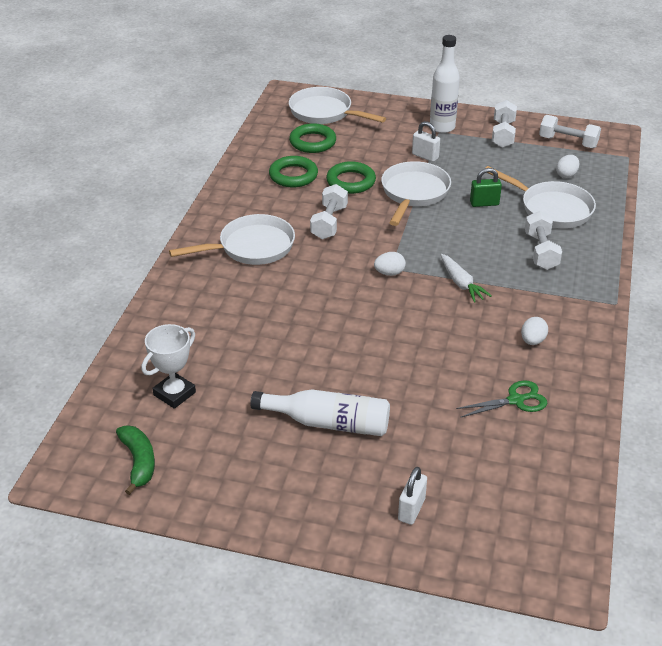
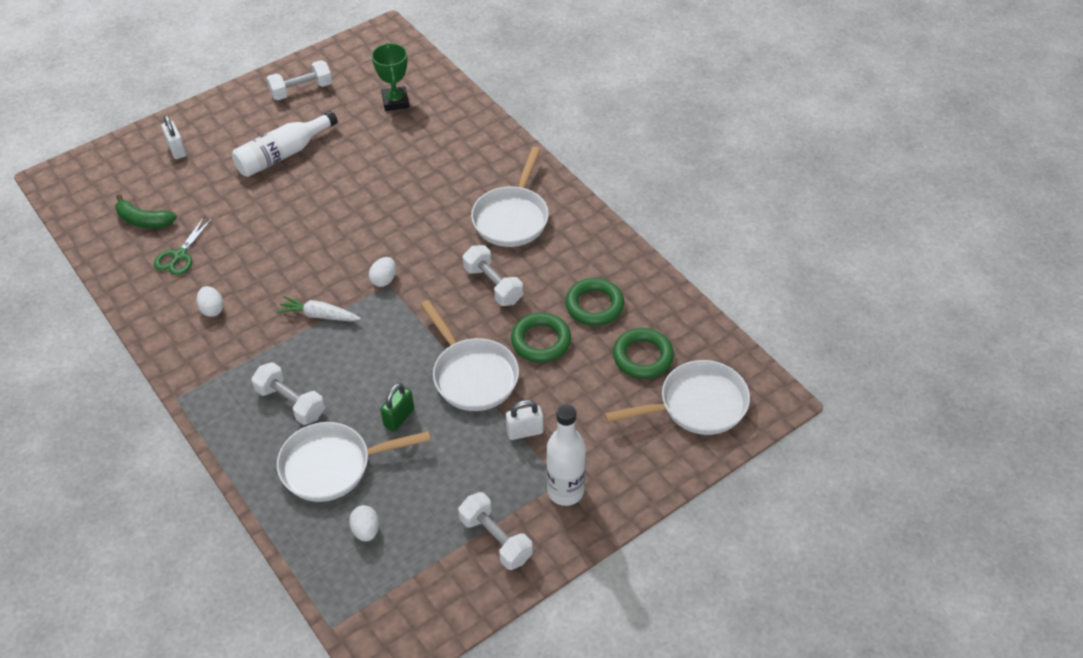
camera: 130 degrees right, 10 degrees up
green banana [116,425,155,495] -> green banana moved to [115,194,177,228]
white trophy [142,324,196,409] -> green trophy [372,43,409,111]
white dumbbell [539,115,601,148] -> white dumbbell moved to [266,60,332,100]

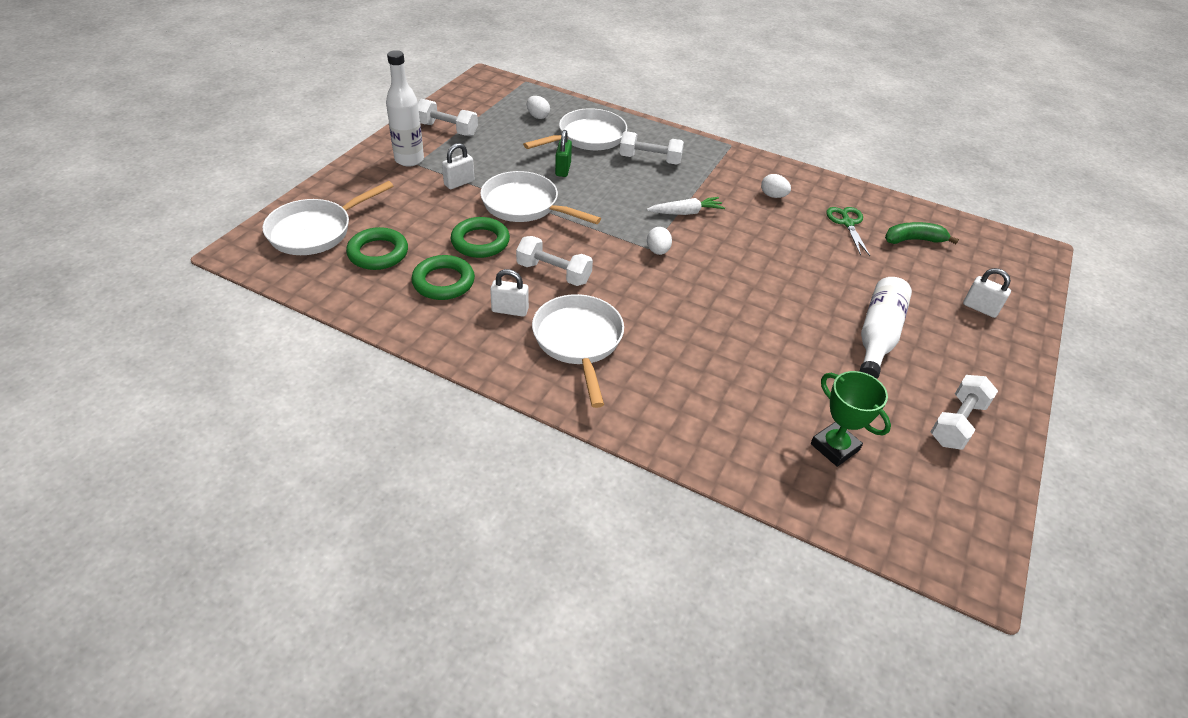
camera: 150 degrees right, 5 degrees down
none -> white padlock [490,269,529,317]

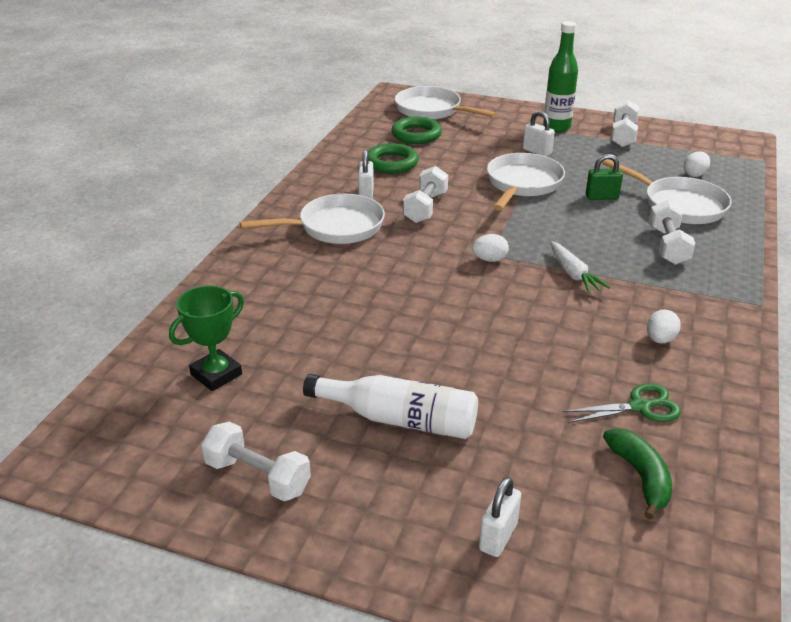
camera: 85 degrees right, 10 degrees down
white bottle [386,50,424,167] -> green bottle [543,21,578,132]
green ring [451,217,510,258] -> none

